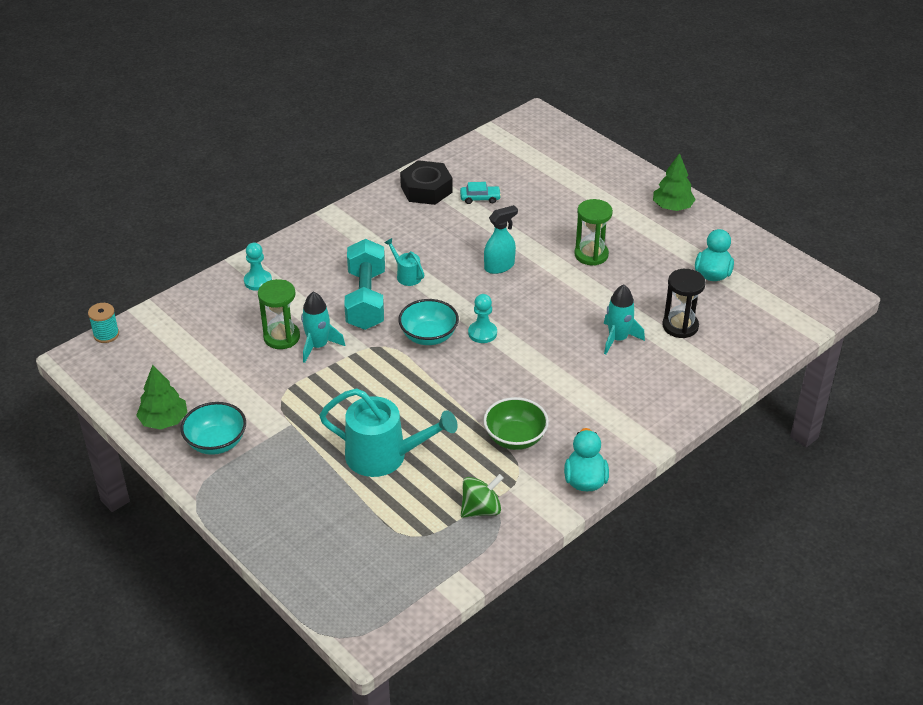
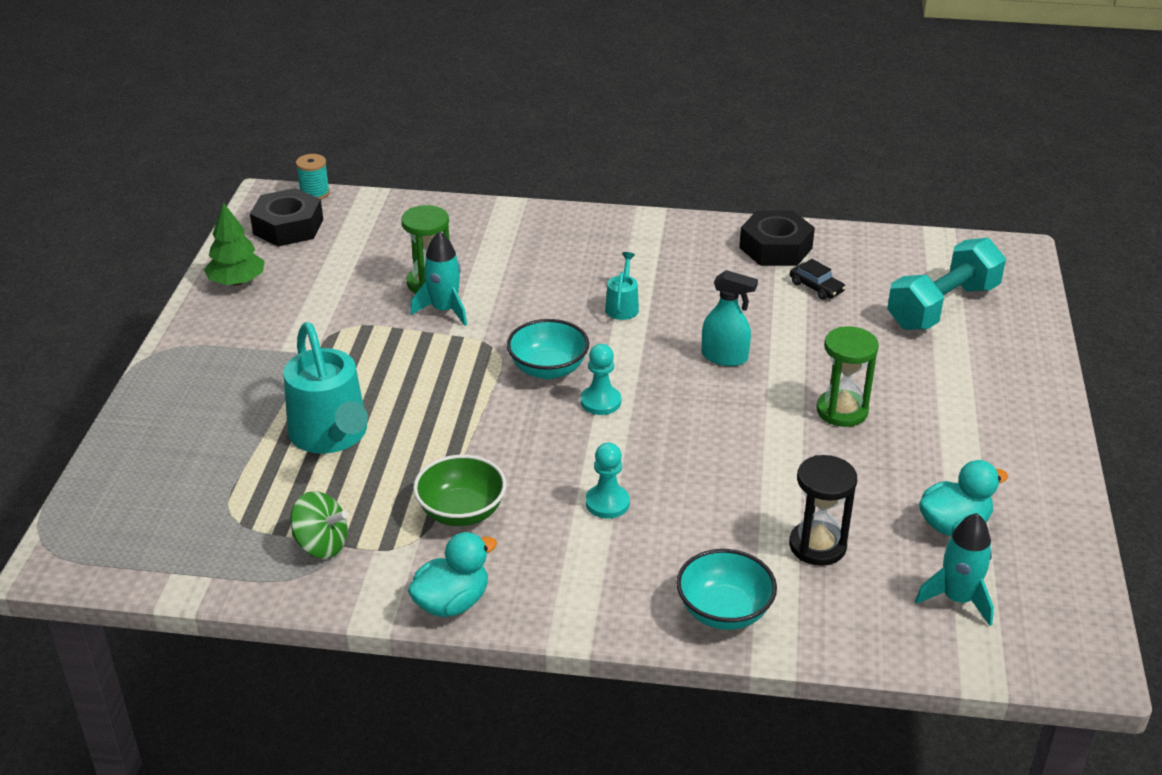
camera: 50 degrees right, 5 degrees down
turquoise bowl [180,402,246,455] -> turquoise bowl moved to [676,549,777,630]
turquoise pawn [244,243,272,291] -> turquoise pawn moved to [586,443,630,518]
turquoise dumbbell [344,239,385,330] -> turquoise dumbbell moved to [887,238,1006,330]
turquoise car [460,182,501,204] -> black car [790,259,846,300]
turquoise rocket [604,285,645,355] -> turquoise rocket moved to [915,513,994,626]
green tree [653,153,696,211] -> none
none -> black nut [250,188,323,246]

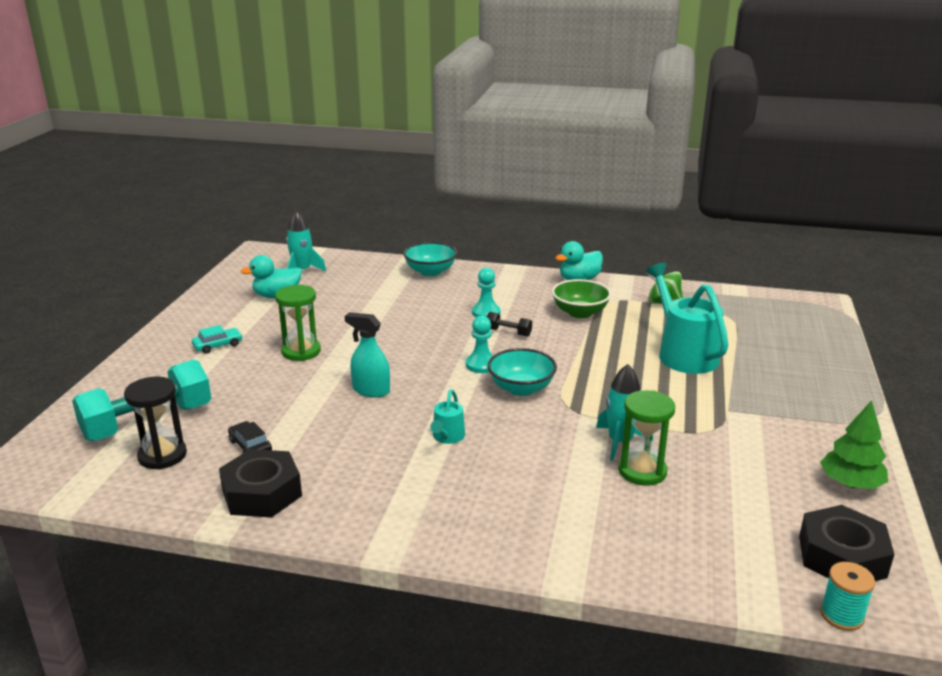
camera: 175 degrees left, 10 degrees down
black hourglass [789,455,857,566] -> black hourglass moved to [124,377,187,469]
none -> turquoise car [192,325,243,354]
none -> black dumbbell [487,312,532,337]

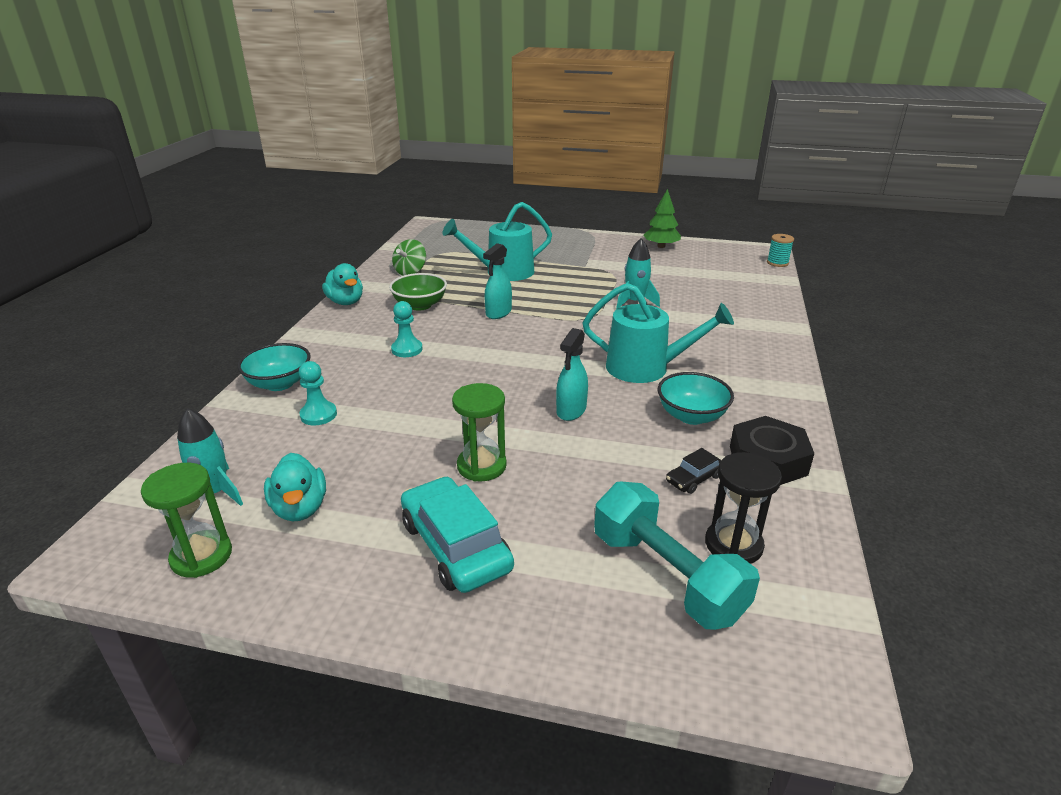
camera: 90 degrees left, 5 degrees up
turquoise car [192,325,243,354] -> turquoise car [401,477,514,593], size x2.06
turquoise watering can [430,389,465,444] -> turquoise watering can [583,283,734,383], size x2.10
turquoise pawn [466,316,493,373] -> turquoise pawn moved to [299,361,337,425]
black dumbbell [487,312,532,337] -> none
turquoise bowl [488,348,557,396] -> turquoise bowl moved to [658,372,734,425]
green hourglass [618,390,675,486] -> green hourglass moved to [141,463,232,578]
black nut [799,505,894,581] -> none
none -> turquoise spray bottle [483,243,512,319]

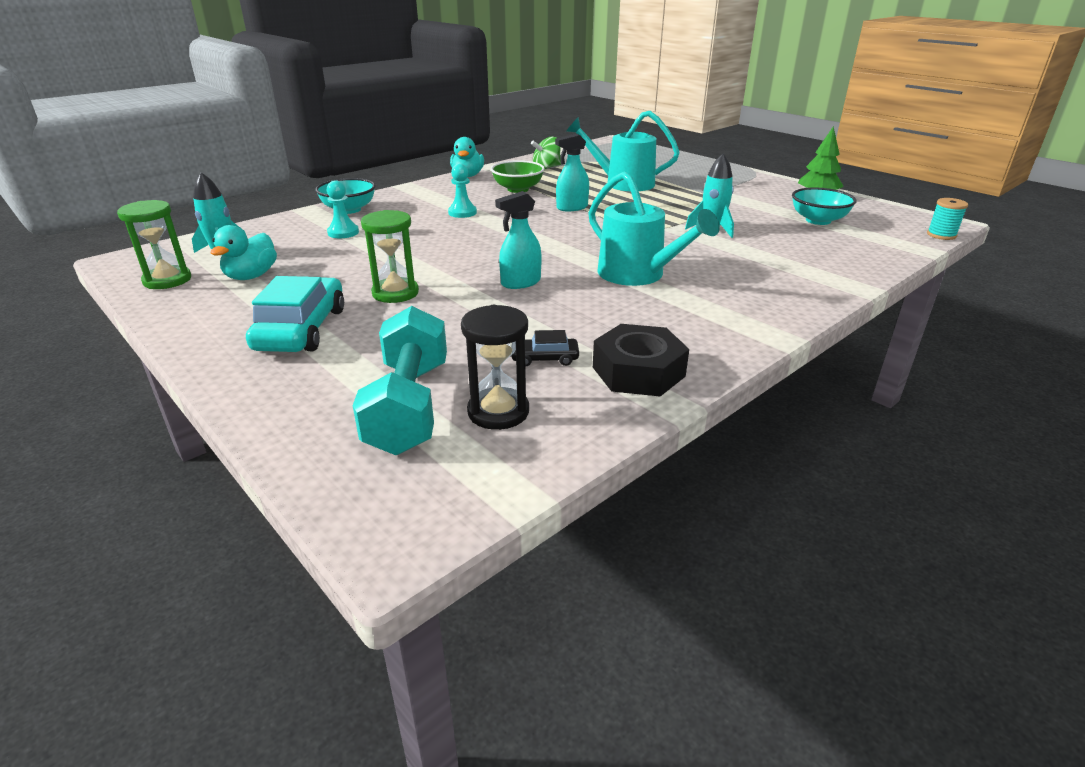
camera: 35 degrees right, 0 degrees up
turquoise bowl [658,372,734,425] -> turquoise bowl moved to [792,187,856,225]

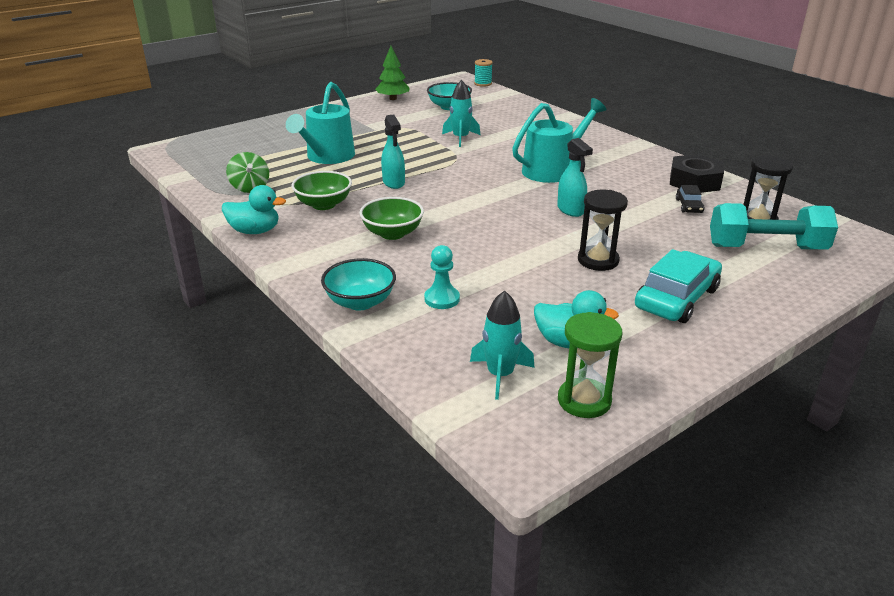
camera: 85 degrees left, 0 degrees up
turquoise car [246,276,344,352] -> turquoise car turned 120 degrees clockwise [635,249,722,323]
green hourglass [361,210,419,303] -> black hourglass [578,190,628,271]
turquoise pawn [448,164,477,218] -> green bowl [359,197,424,240]

